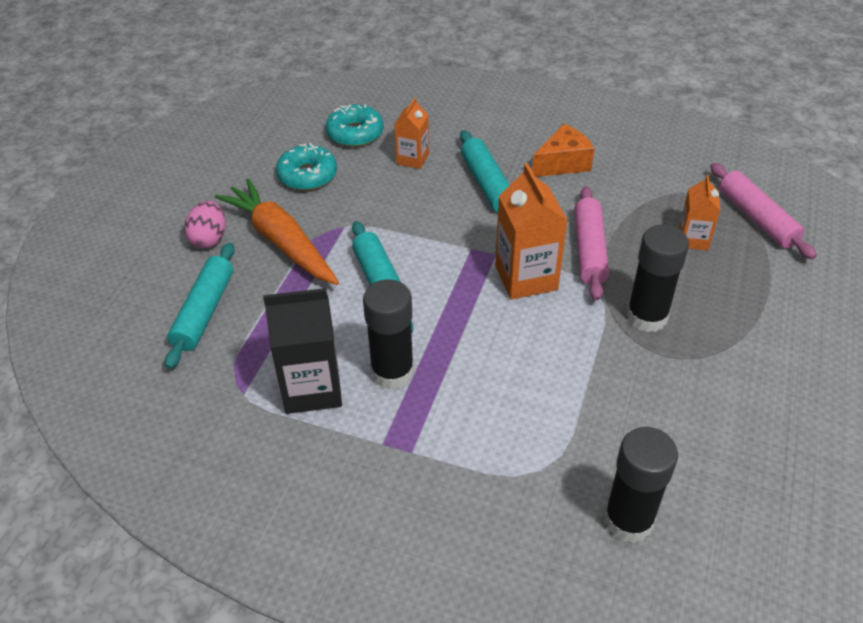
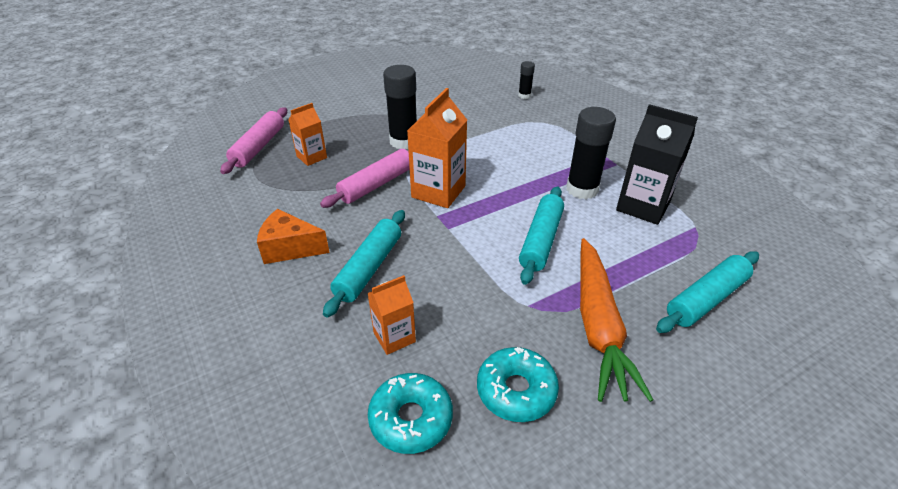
camera: 140 degrees left, 5 degrees down
pink egg [184,201,226,248] -> none
black glue stick [604,427,678,543] -> black glue stick [518,61,535,99], size x0.51

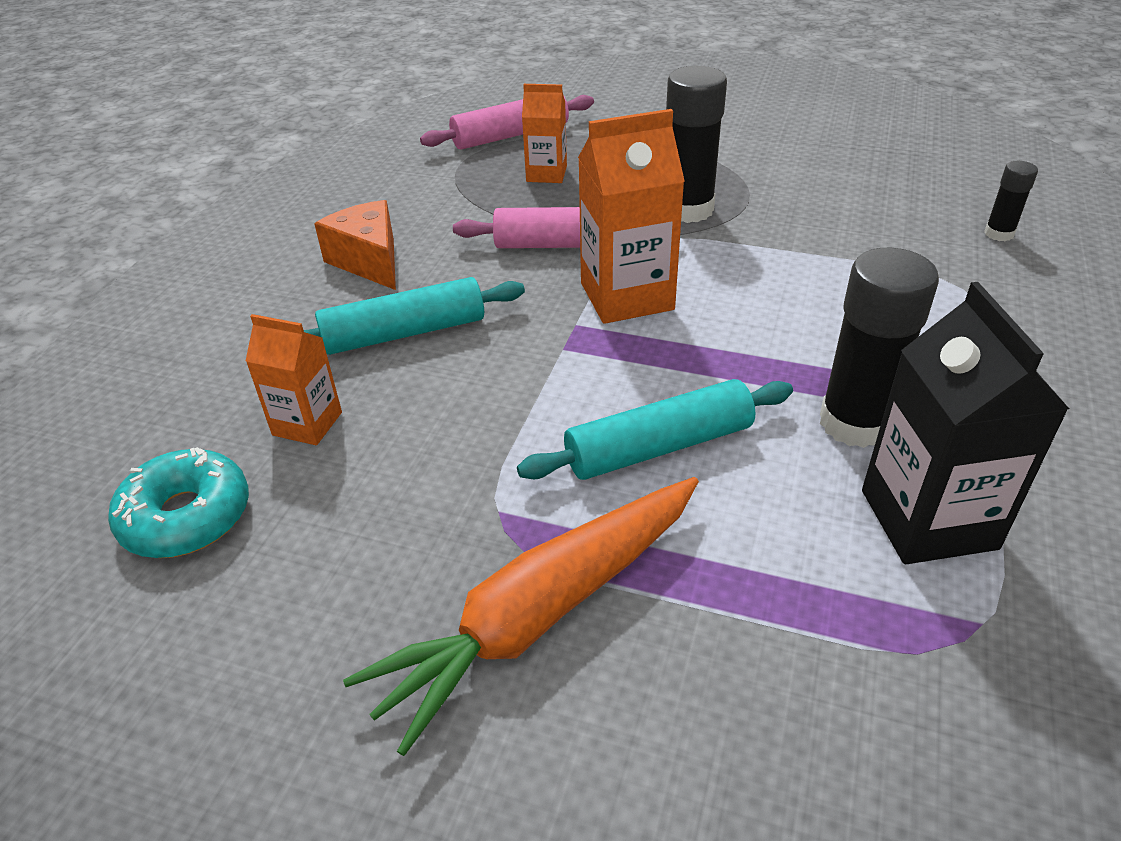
camera: 50 degrees right, 0 degrees up
turquoise donut [477,347,559,422] -> none
turquoise rolling pin [656,251,759,333] -> none

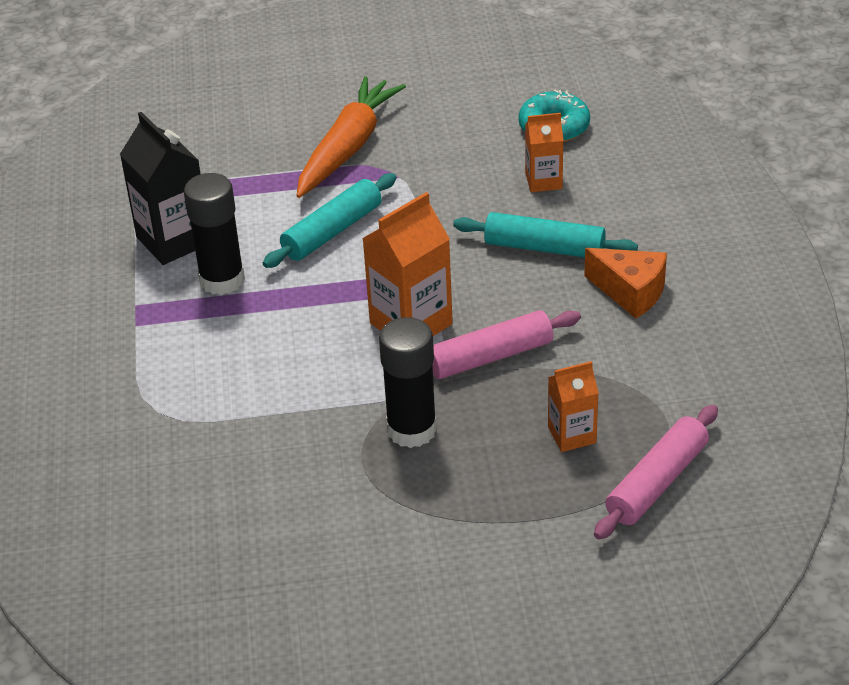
camera: 155 degrees right, 0 degrees up
turquoise rolling pin [304,277,525,355] -> turquoise rolling pin turned 60 degrees clockwise [453,212,638,258]
black glue stick [984,161,1038,241] -> none

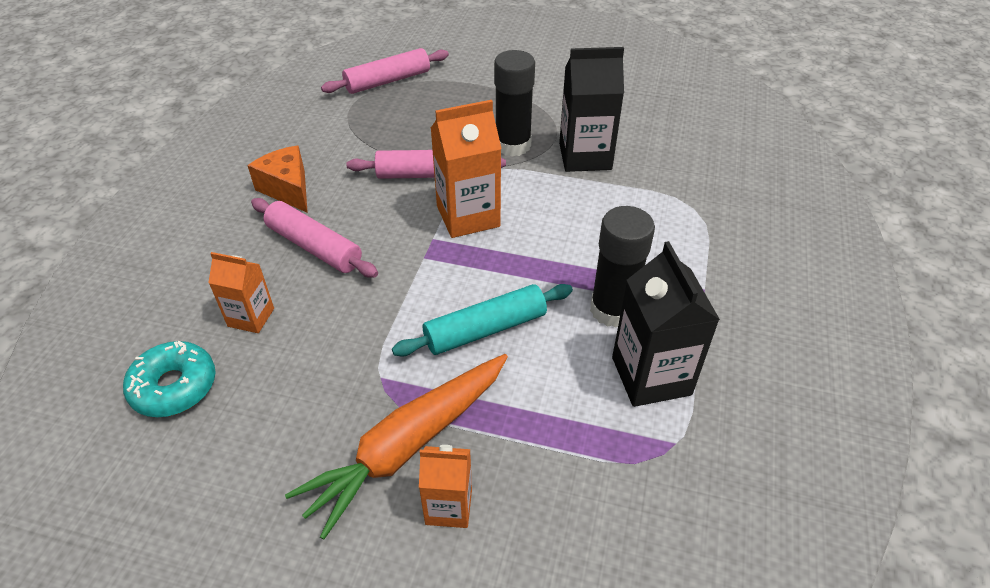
camera: 160 degrees left, 5 degrees up
turquoise rolling pin [453,212,638,258] -> pink rolling pin [251,198,378,278]
orange carton [548,361,599,452] -> orange carton moved to [419,445,472,528]
none -> black carton [559,47,624,172]

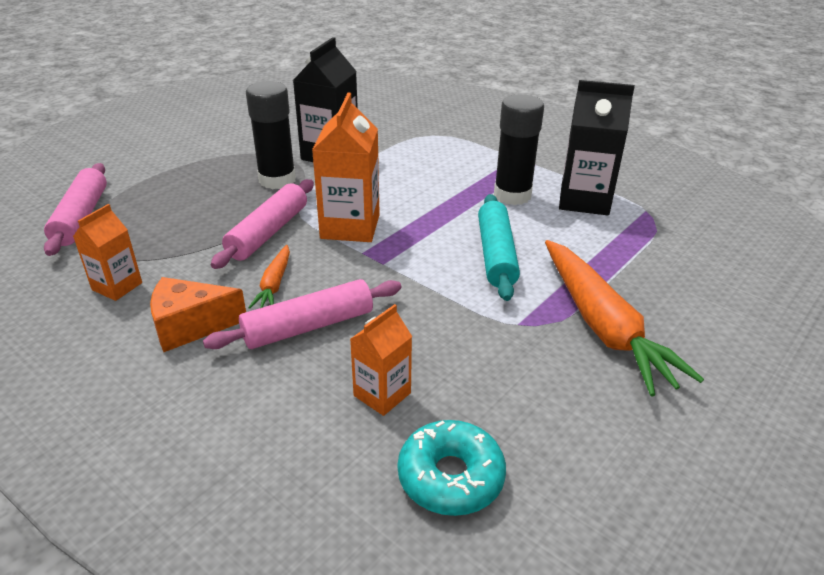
camera: 65 degrees left, 10 degrees down
orange carton [419,445,472,528] -> orange carton moved to [73,204,142,301]
none -> orange carrot [248,245,290,309]

